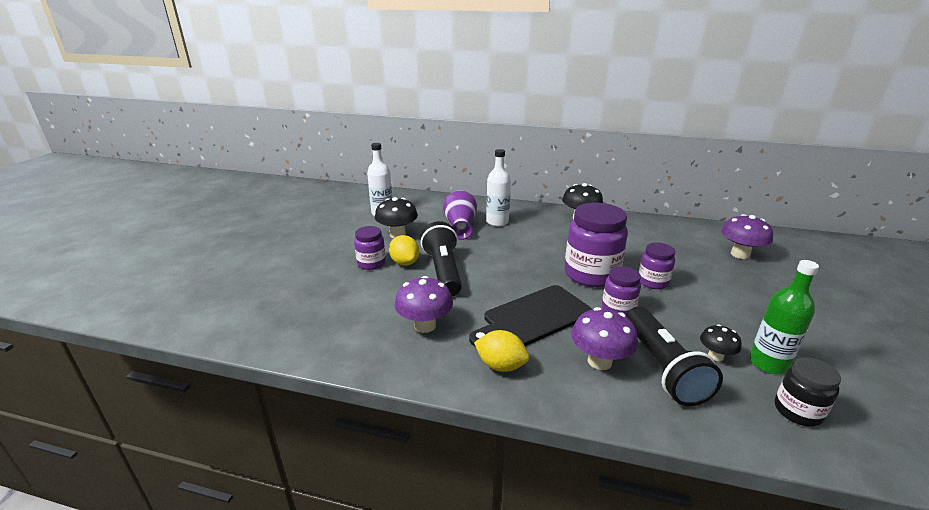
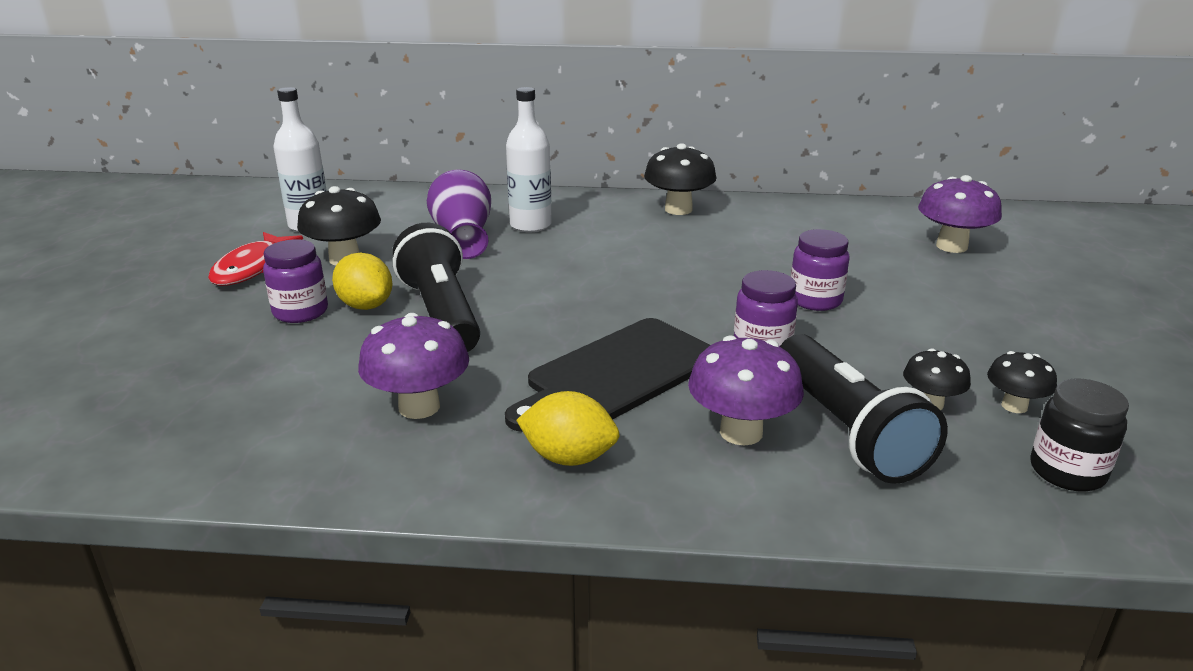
camera: 10 degrees left, 0 degrees up
purple jar [565,203,628,287] -> none
green bottle [749,260,819,374] -> black mushroom [987,351,1057,413]
none -> red fish [208,232,303,286]

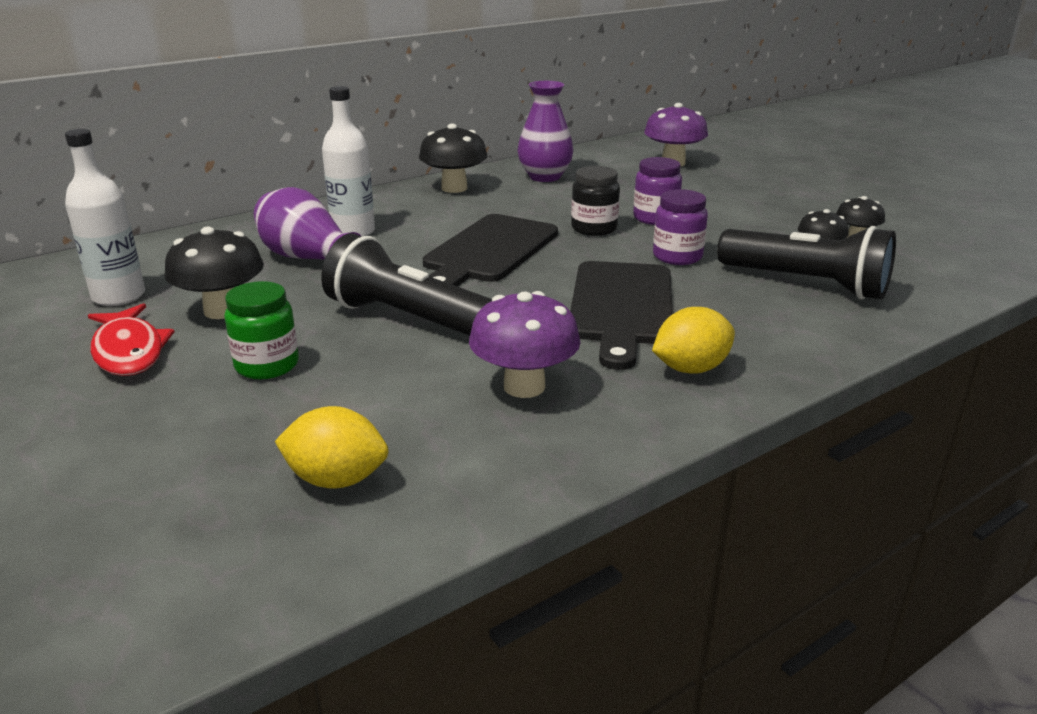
camera: 40 degrees left, 0 degrees up
purple jar [263,239,328,323] -> green jar [224,281,299,379]
yellow lemon [332,253,393,310] -> yellow lemon moved to [275,406,388,489]
purple mushroom [688,335,804,445] -> none
black jar [1030,379,1129,492] -> black jar moved to [571,166,620,236]
none -> black cutting board [423,214,558,287]
none -> purple vase [517,81,573,182]

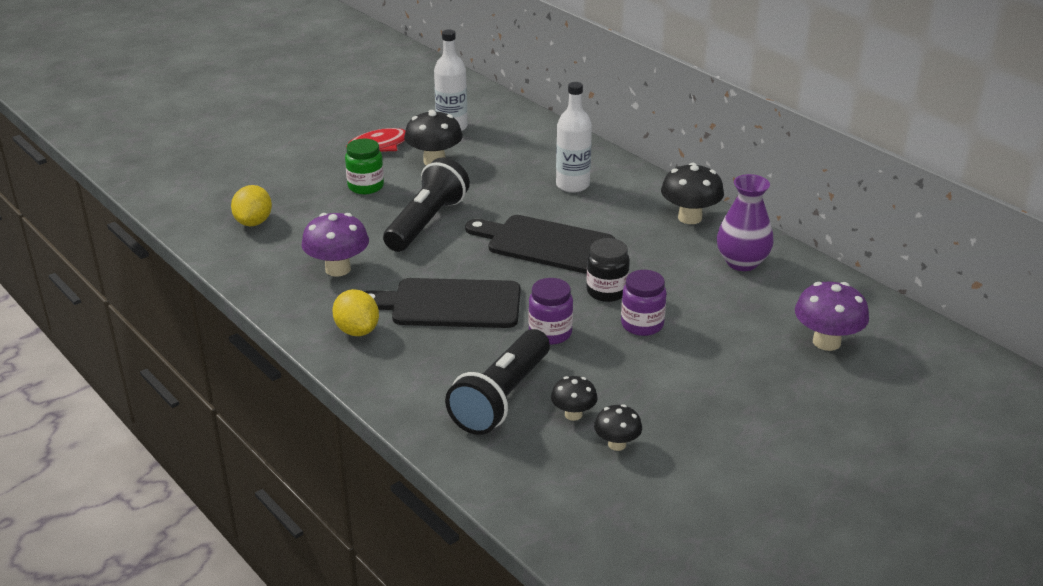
camera: 85 degrees right, 5 degrees up
purple vase [254,187,361,260] -> none

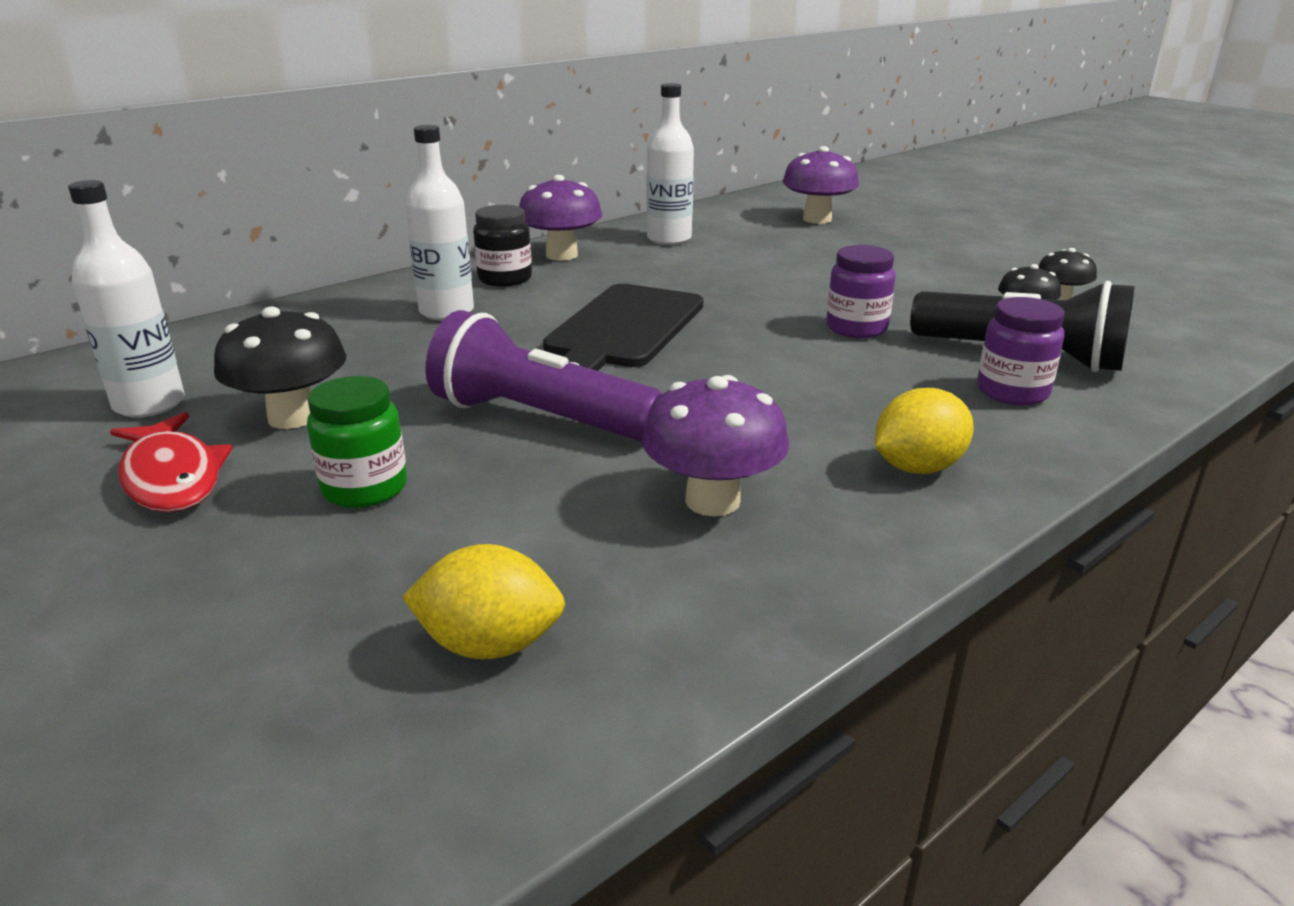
camera: 90 degrees left, 5 degrees down
black cutting board [364,278,521,328] -> none
black flashlight [383,158,470,252] -> purple flashlight [425,310,662,441]
black jar [586,238,630,302] -> black jar moved to [473,205,532,287]
purple jar [621,270,667,336] -> purple jar moved to [977,297,1065,405]
black mushroom [661,163,724,224] -> purple mushroom [519,175,602,261]
purple vase [717,174,774,271] -> white bottle [647,83,694,245]

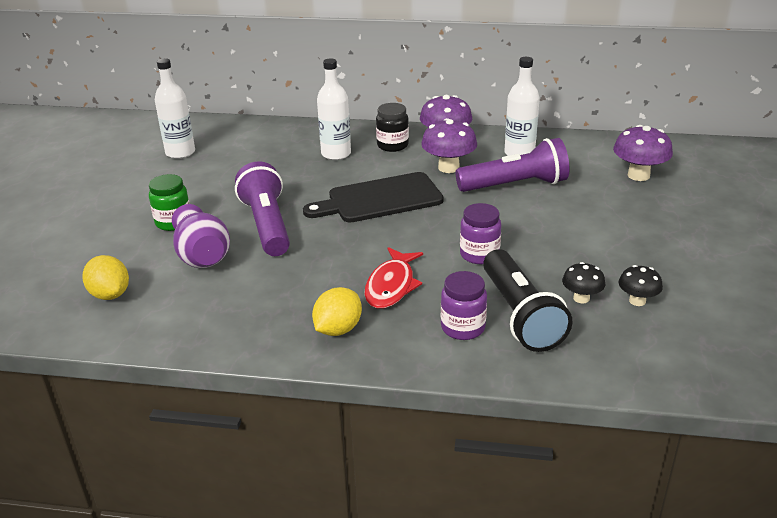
camera: 50 degrees right, 5 degrees up
red fish [110,412,233,513] -> red fish moved to [364,247,423,309]
black mushroom [214,306,346,429] -> none
purple mushroom [642,375,789,516] -> purple mushroom moved to [421,118,477,173]
yellow lemon [875,388,974,474] -> yellow lemon turned 75 degrees counterclockwise [312,287,362,336]
none -> purple vase [172,204,230,268]
none -> purple flashlight [456,138,570,192]

